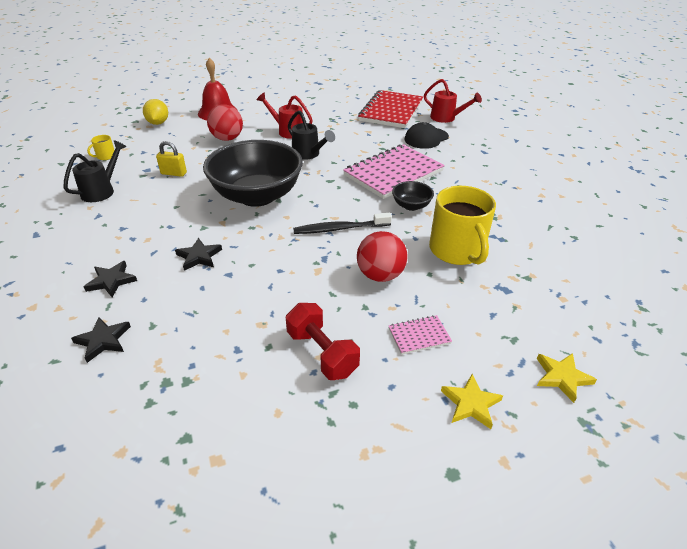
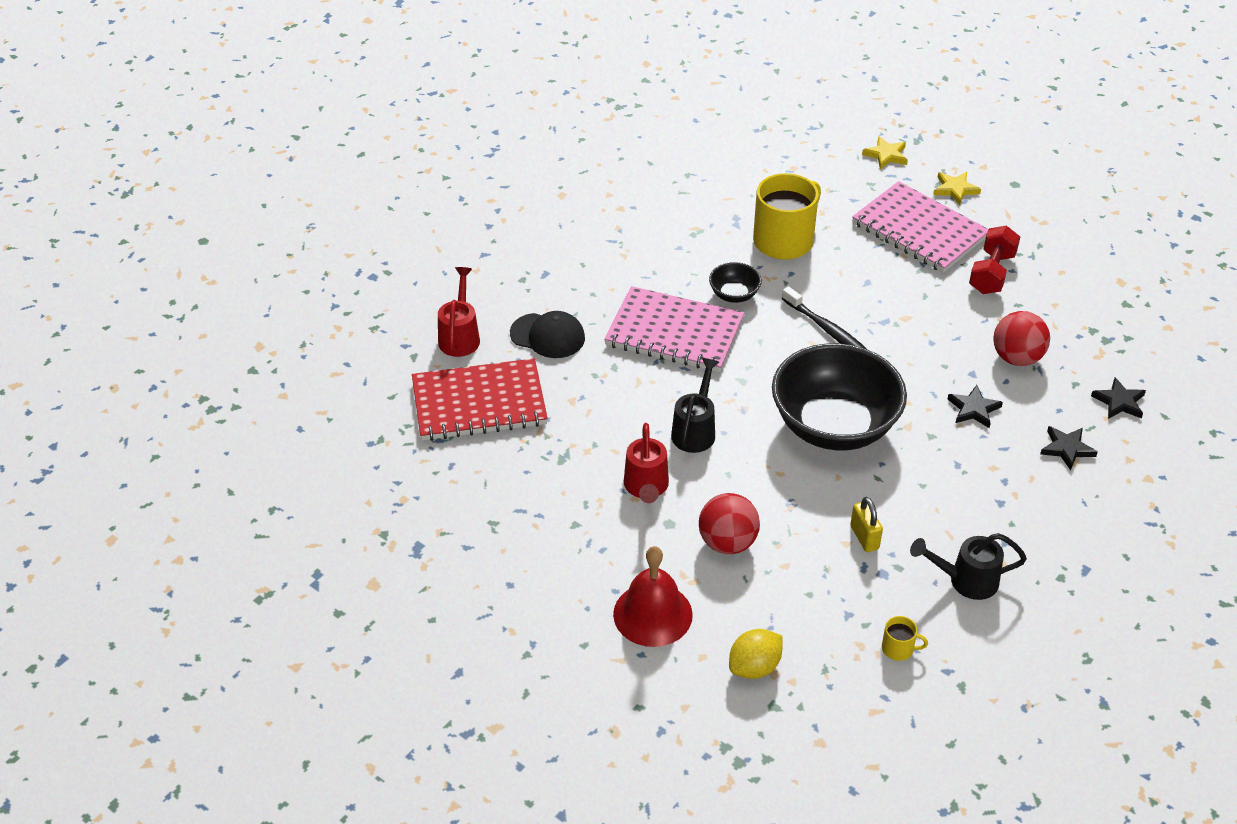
camera: 120 degrees left, 5 degrees up
red ball [357,231,408,282] -> red ball moved to [994,311,1050,366]
pink notebook [389,315,452,355] -> pink notebook [852,181,989,273], size x2.33

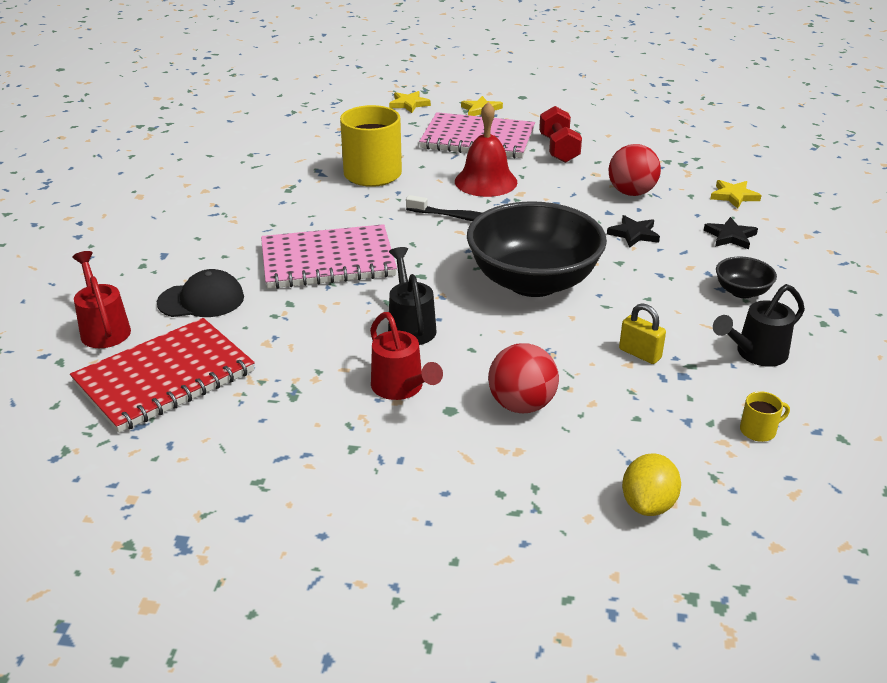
camera: 30 degrees left, 10 degrees down
red bell [613,546,693,647] -> red bell moved to [455,102,518,197]
black bowl [709,262,762,303] -> black bowl moved to [716,257,777,298]
black star [1091,377,1146,419] -> yellow star [710,180,762,209]

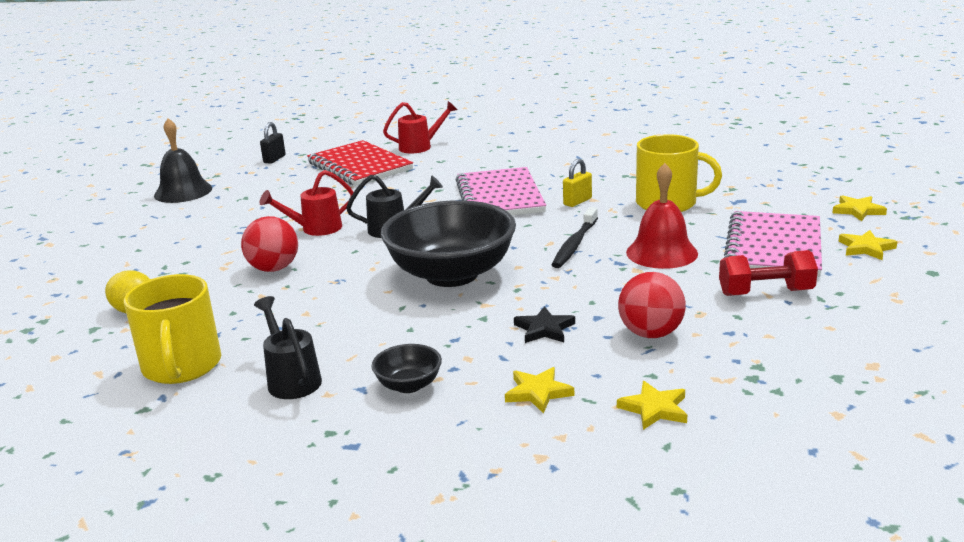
camera: 95 degrees right, 10 degrees down
black cap [157,269,244,317] -> none
yellow padlock [619,303,666,364] -> yellow padlock moved to [563,159,592,207]
black star [704,217,758,249] -> yellow star [505,367,574,414]
yellow mug [740,391,790,442] -> yellow mug [124,274,221,384], size x2.39
none -> black bell [154,118,212,203]
none -> black padlock [260,122,286,164]

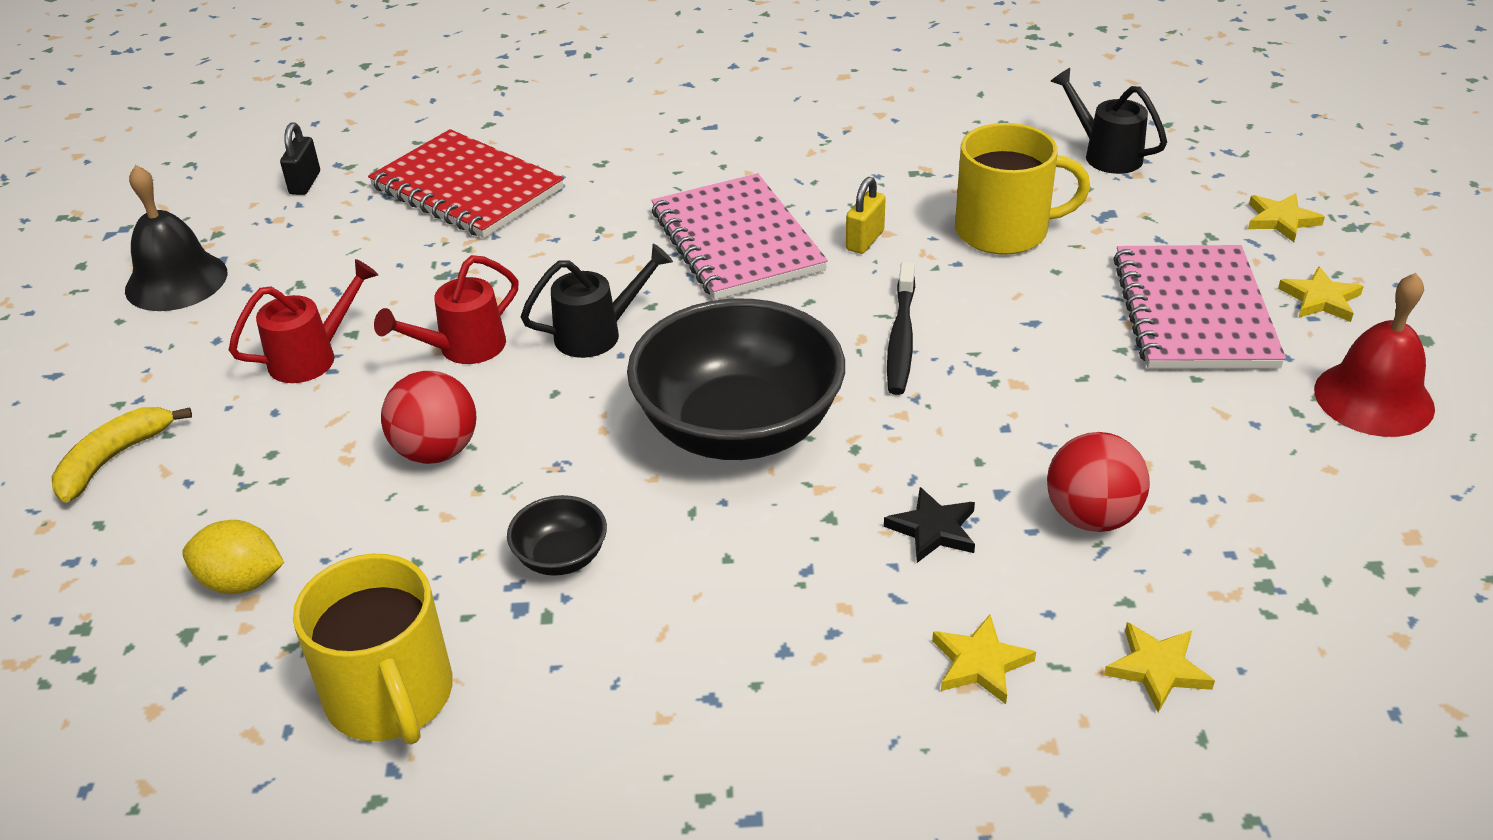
camera: 15 degrees left, 15 degrees up
black watering can [254,296,322,399] -> black watering can moved to [1050,68,1167,174]
black bowl [371,344,442,393] -> black bowl moved to [507,495,607,576]
red watering can [383,101,457,153] -> red watering can moved to [229,259,378,383]
red bell [626,163,698,269] -> red bell moved to [1314,273,1435,437]
red dumbbell [719,250,818,296] -> none
none -> yellow banana [52,407,192,503]

